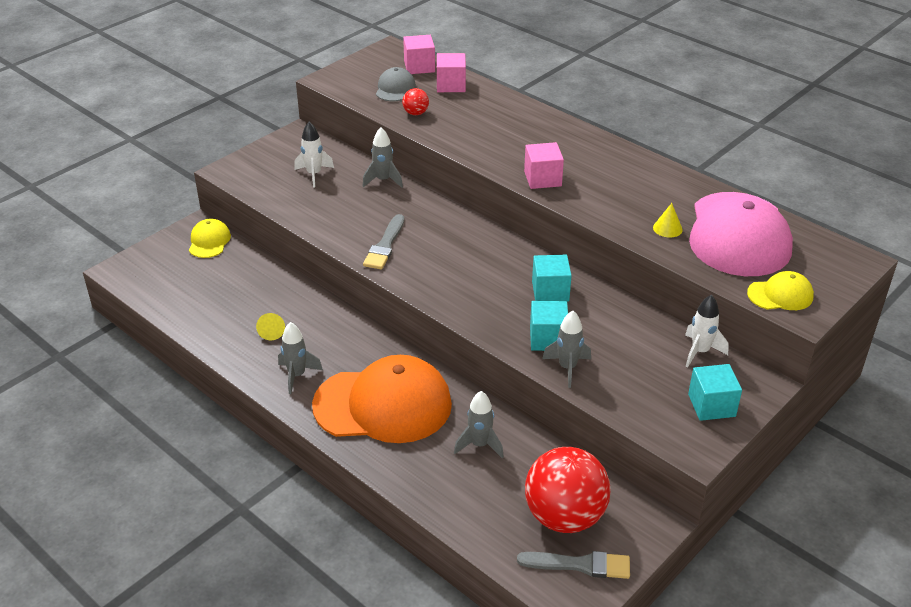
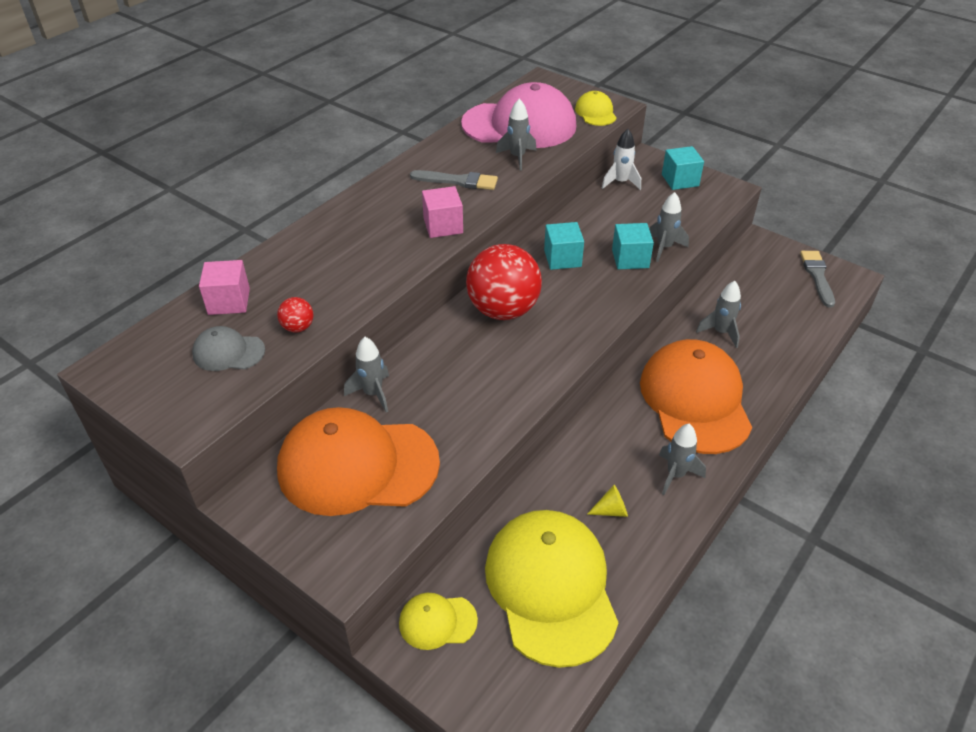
camera: 95 degrees left, 5 degrees up
white rocket [294,122,334,188] -> orange cap [277,407,440,516]
grey brush [363,214,404,269] -> grey brush moved to [410,170,498,190]
pink cube [403,35,435,74] -> none
red ball [525,447,611,533] -> red ball moved to [466,244,542,320]
yellow cone [653,203,683,238] -> grey rocket [496,99,537,171]
none -> yellow cap [485,510,619,668]

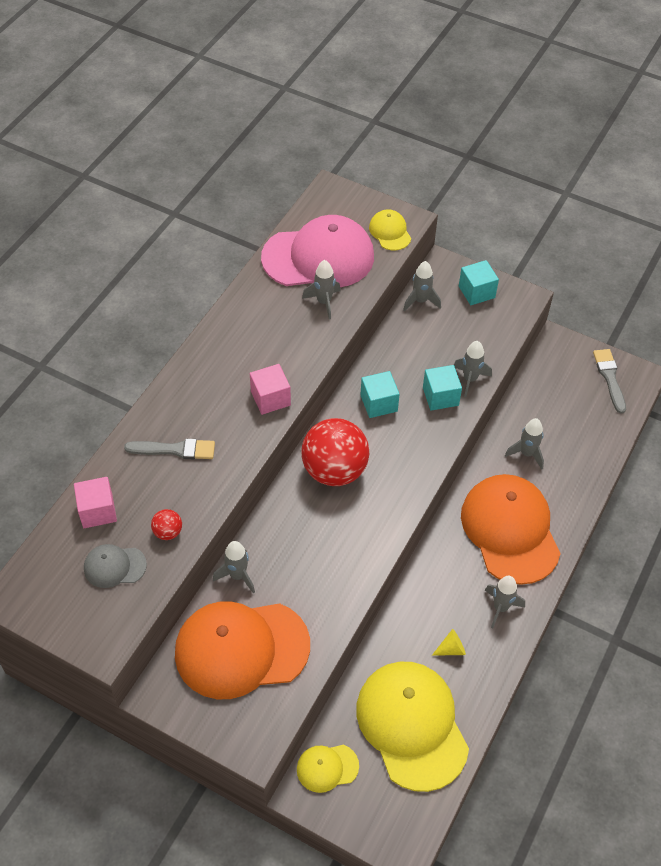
camera: 10 degrees left, 10 degrees up
grey brush [410,170,498,190] -> grey brush moved to [124,438,215,459]
white rocket [602,129,641,190] -> grey rocket [403,261,441,311]

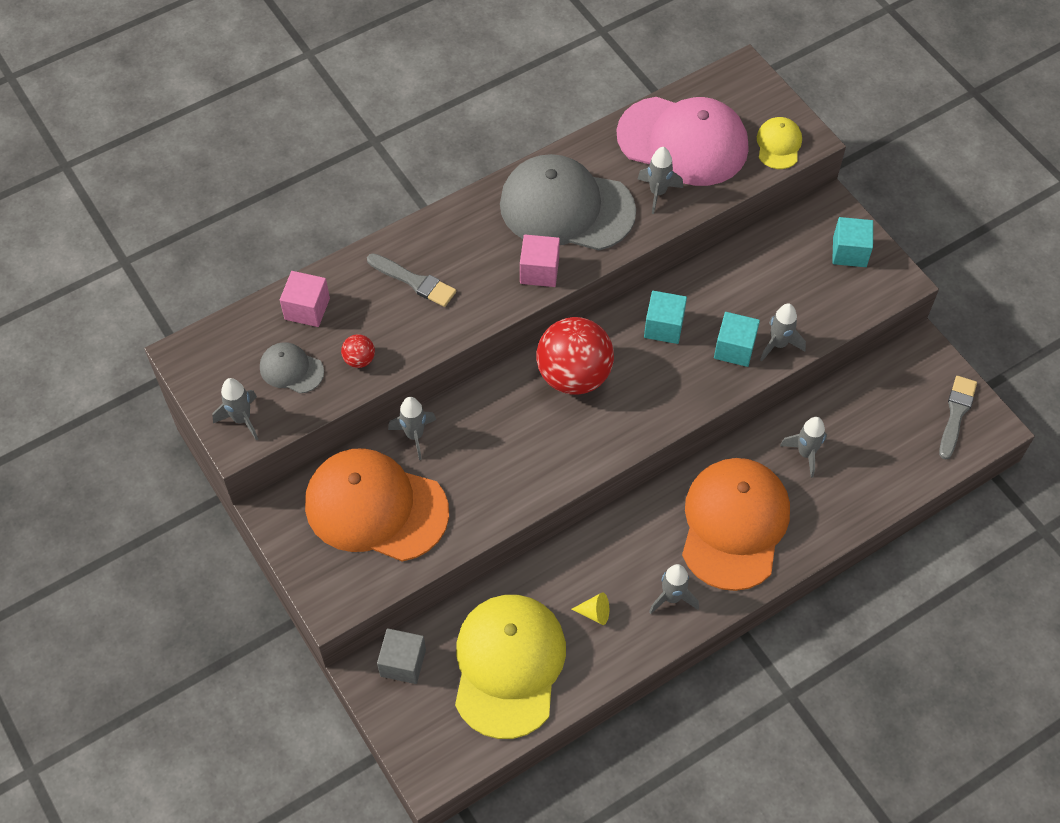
camera: 30 degrees right, 5 degrees up
yellow cap [297,745,359,793] -> grey cube [377,628,426,684]
grey rocket [403,261,441,311] -> grey rocket moved to [212,378,258,440]
none -> grey cap [500,154,636,250]

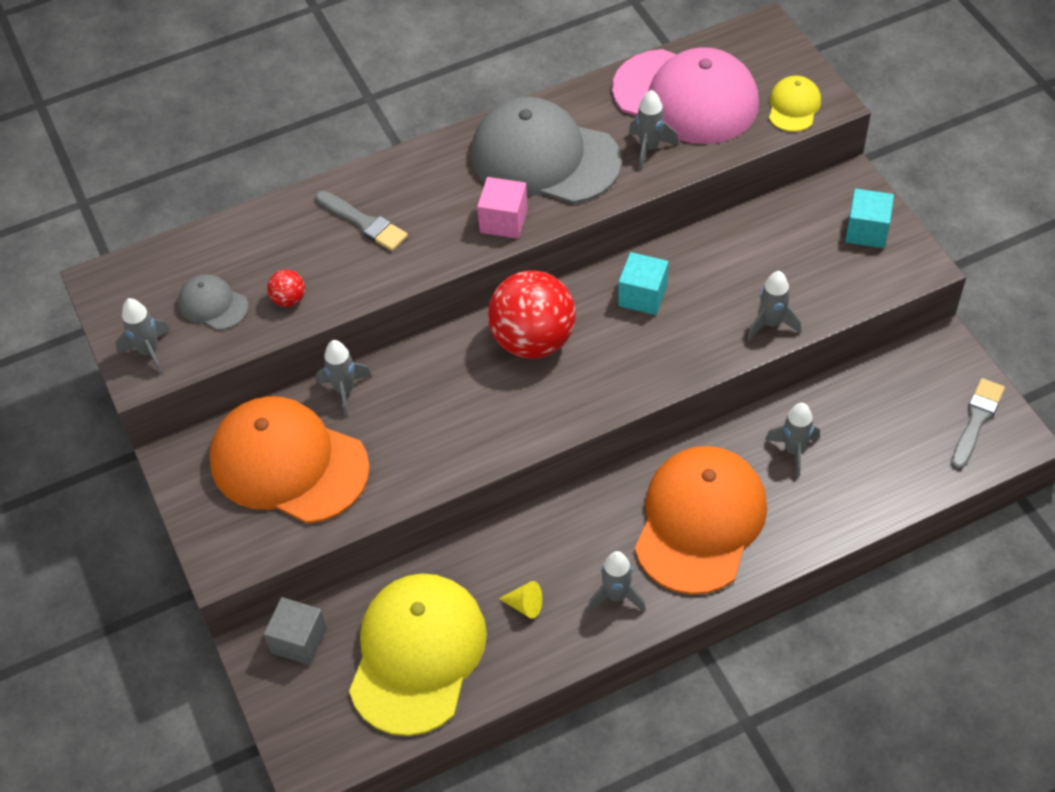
camera: 10 degrees right, 5 degrees down
pink cube [280,271,330,327] -> none
turquoise cube [714,312,760,367] -> none

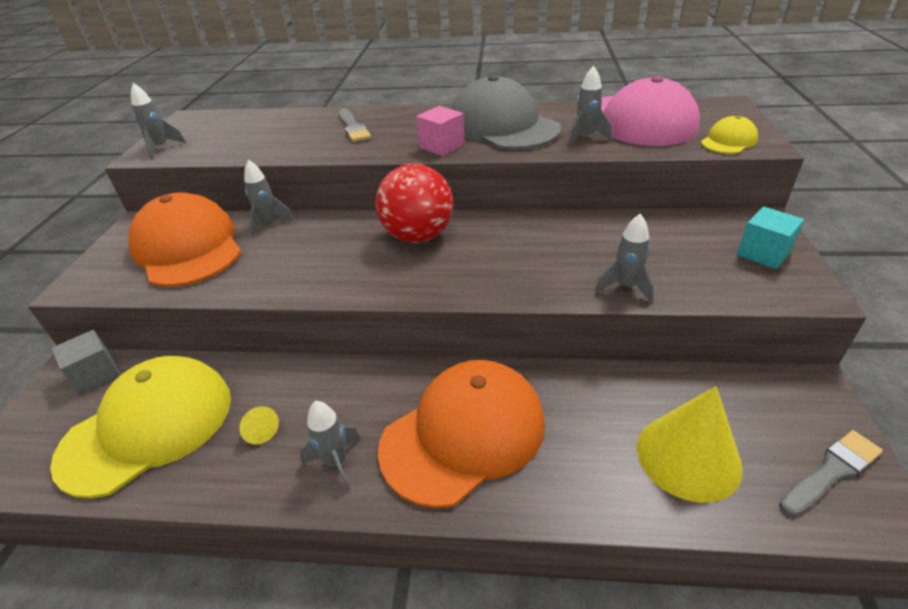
camera: 30 degrees right, 15 degrees down
grey cap [178,274,248,330] -> none
red ball [267,269,305,307] -> none
turquoise cube [618,252,668,315] -> none
grey rocket [765,403,820,477] -> none
none -> yellow cone [637,386,743,503]

